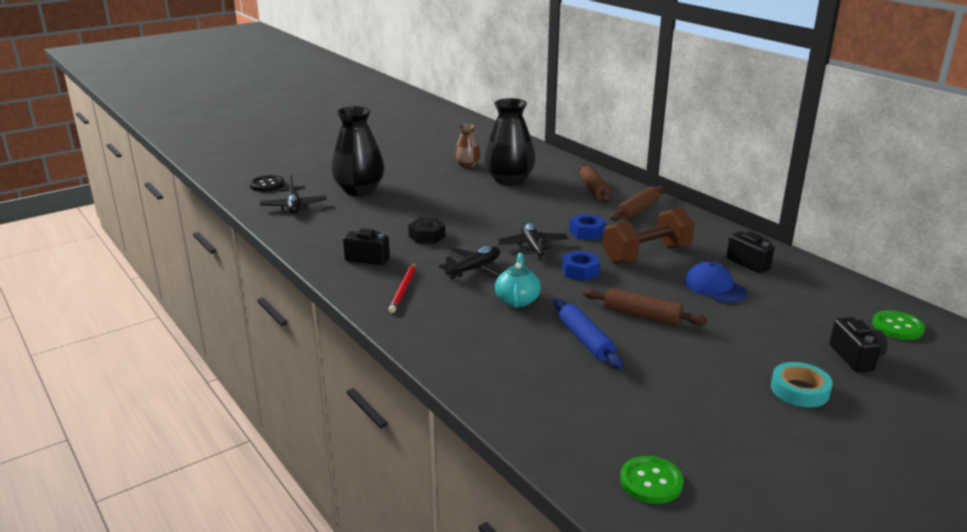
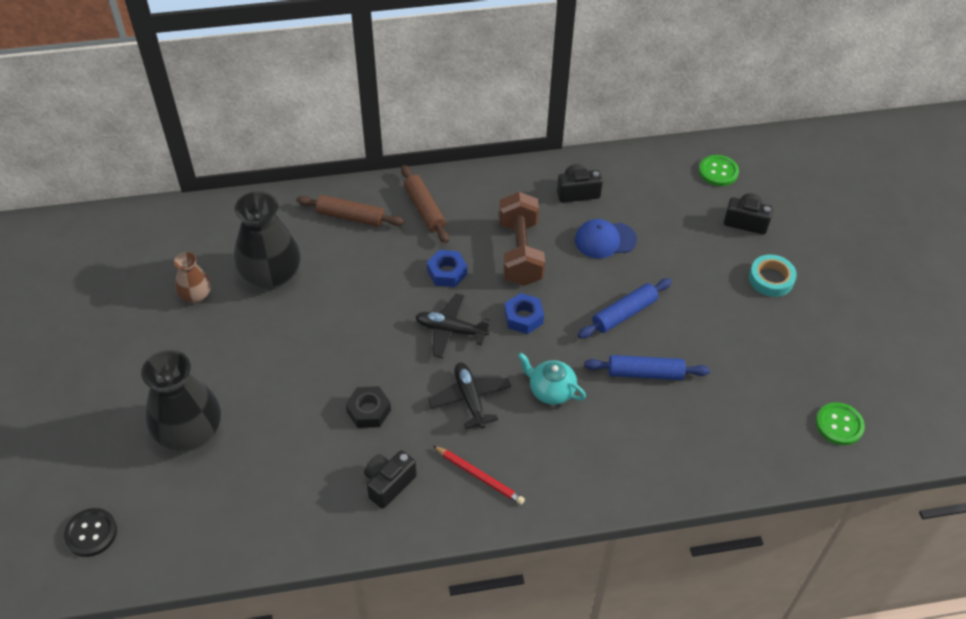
camera: 65 degrees left, 25 degrees up
black plane [260,174,326,214] -> none
brown rolling pin [583,288,707,325] -> blue rolling pin [578,278,672,339]

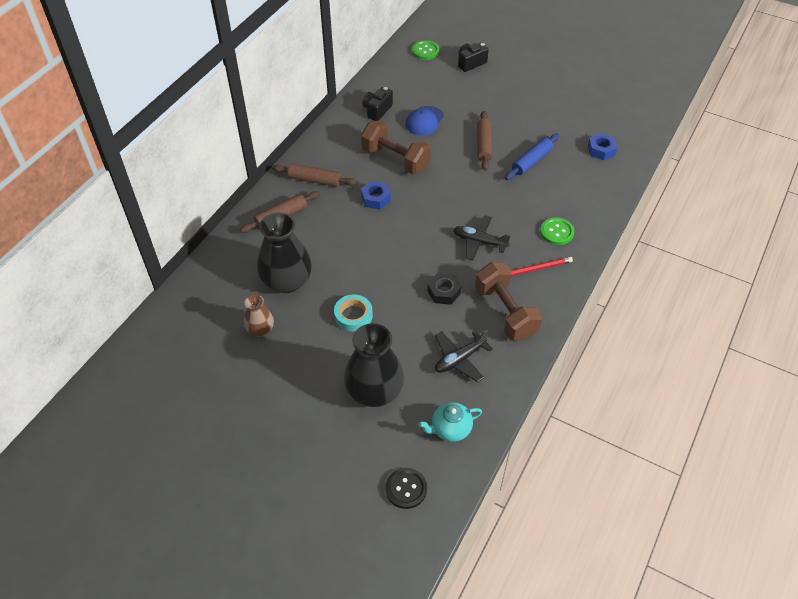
camera: 50 degrees left, 0 degrees up
black camera [364,451,417,509] -> brown dumbbell [475,262,542,340]
black plane [415,294,490,358] -> black plane moved to [435,330,493,382]
blue nut [504,293,544,334] -> blue nut moved to [588,133,617,161]
turquoise teapot [518,353,586,405] -> turquoise teapot moved to [418,402,482,442]
blue rolling pin [578,278,672,339] -> brown rolling pin [477,111,492,170]
turquoise tape [749,255,797,297] -> turquoise tape moved to [334,295,373,331]
green button [816,402,865,445] -> green button moved to [540,218,574,245]

